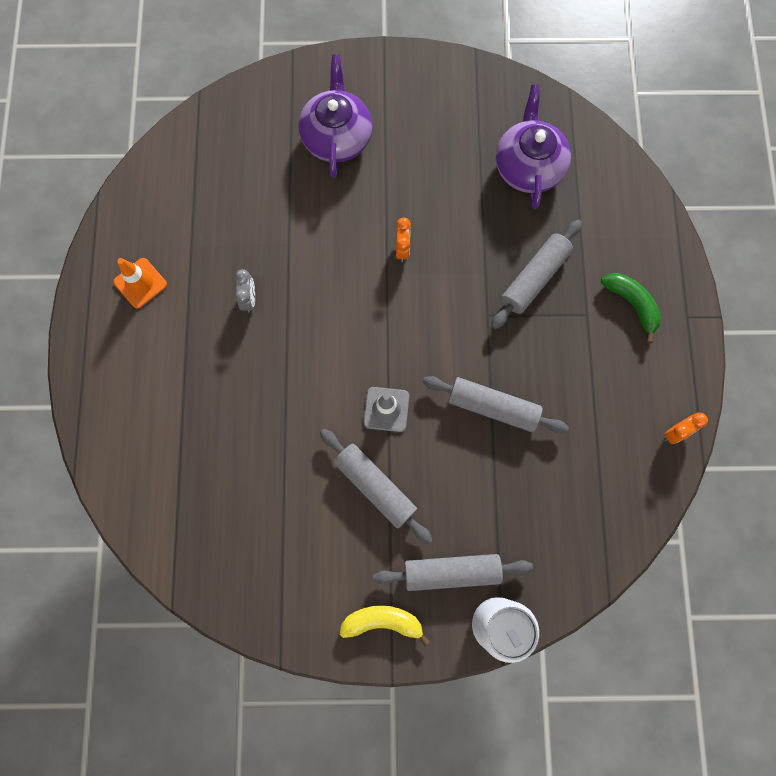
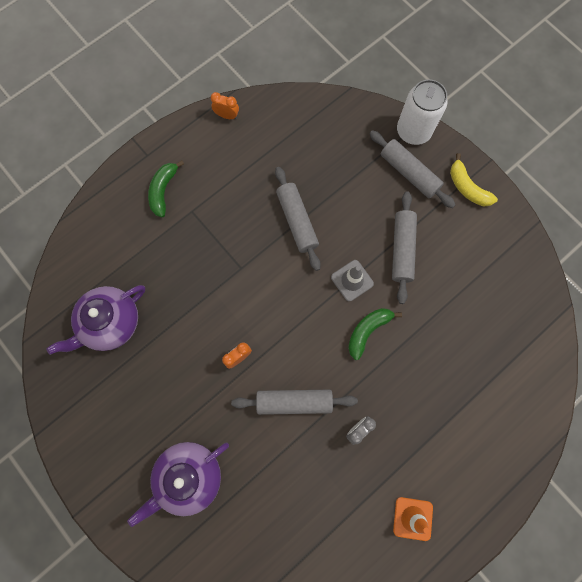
camera: 130 degrees left, 0 degrees up
grey rolling pin [491,220,582,329] -> grey rolling pin moved to [231,389,358,415]
none -> green banana [348,308,402,360]

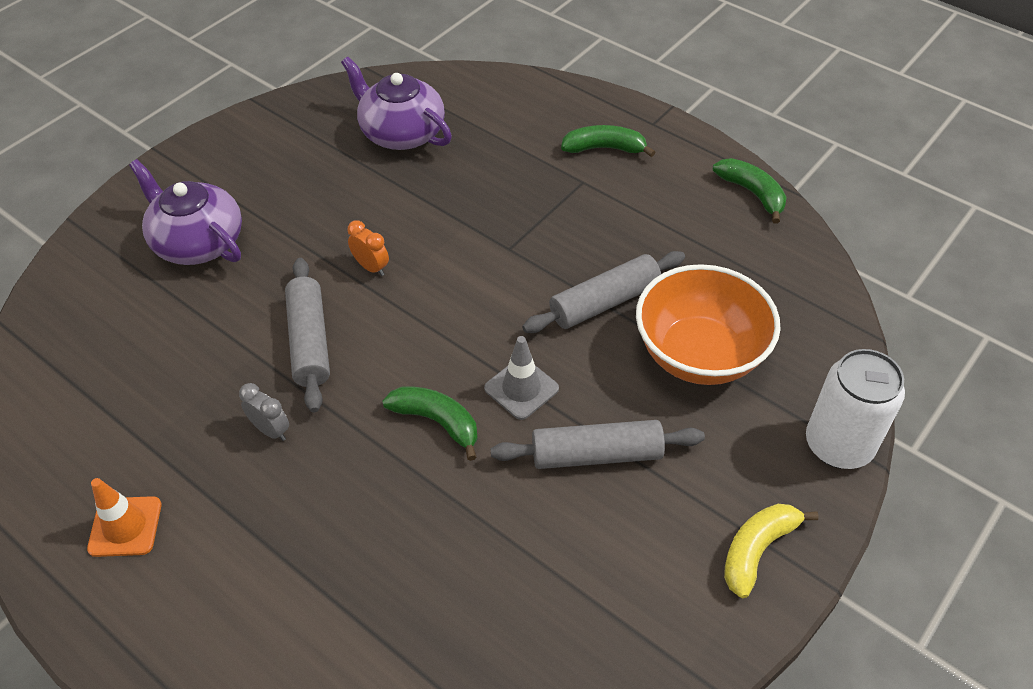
camera: 80 degrees right, 25 degrees down
orange clock [211,92,239,119] -> green banana [713,158,787,224]
grey rolling pin [370,130,455,208] -> none
none -> orange bowl [636,264,781,385]

